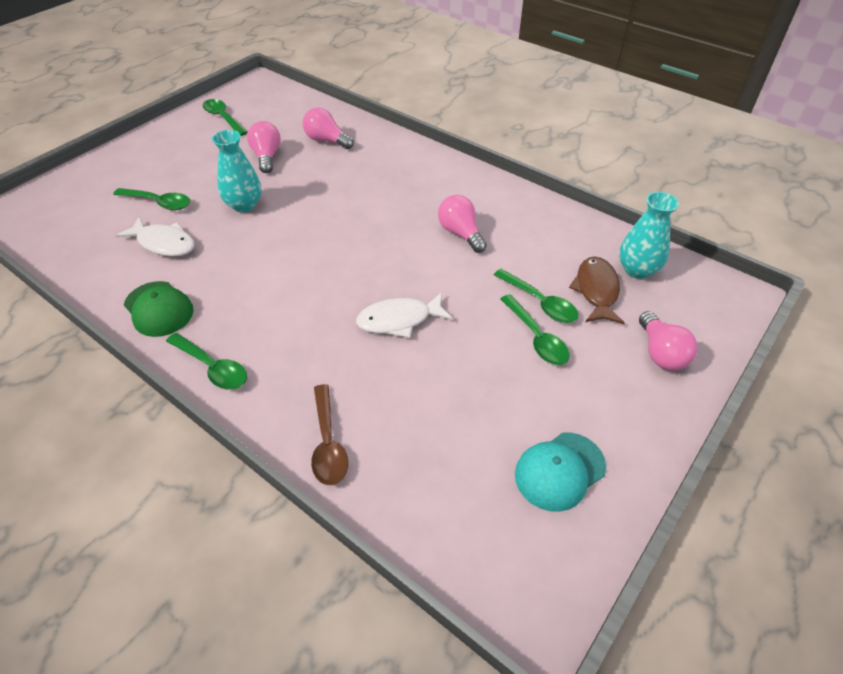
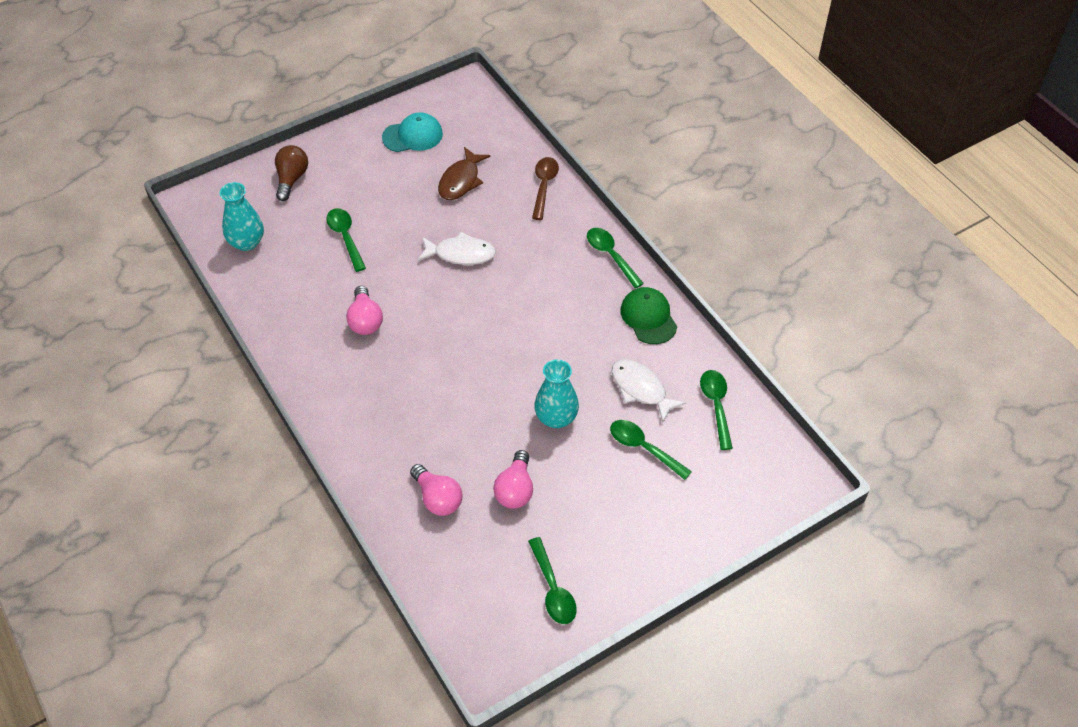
camera: 160 degrees left, 5 degrees up
green spoon [500,294,569,365] -> green spoon moved to [700,370,733,450]
brown fish [569,257,625,324] -> brown fish moved to [438,147,490,200]
pink light bulb [639,311,698,370] -> brown light bulb [275,145,308,201]

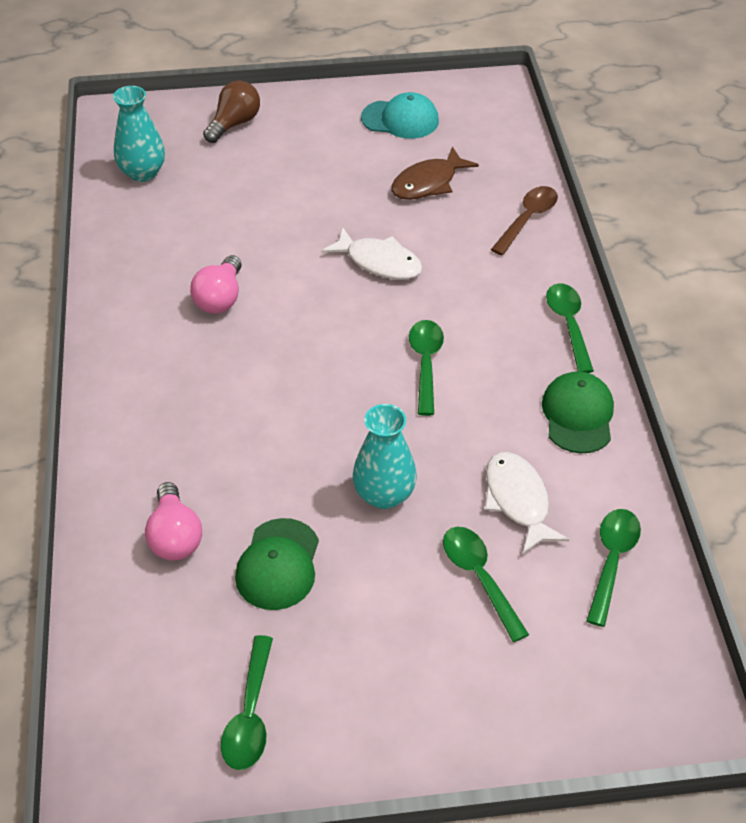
camera: 25 degrees right, 5 degrees down
green spoon [326,208,366,272] -> green spoon moved to [409,320,444,416]
pink light bulb [493,450,533,509] -> green cap [235,518,319,610]

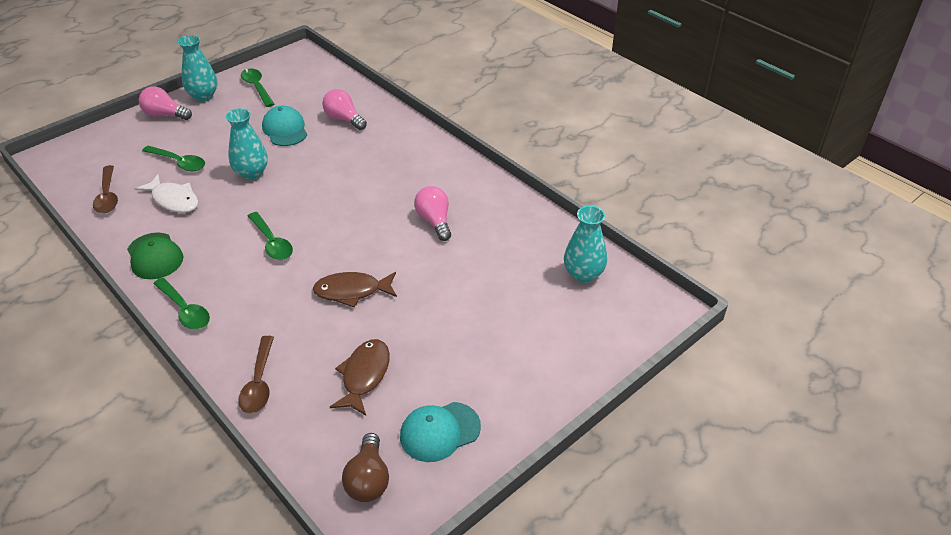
camera: 145 degrees right, 5 degrees down
brown light bulb [203,80,260,143] -> brown light bulb moved to [342,433,389,502]
green cap [235,518,319,610] -> turquoise cap [262,106,307,146]
white fish [321,227,423,280] -> brown fish [313,272,397,307]
green spoon [587,509,641,627] -> brown spoon [93,165,118,213]
none -> pink light bulb [139,87,192,120]
none -> turquoise vase [178,35,217,101]

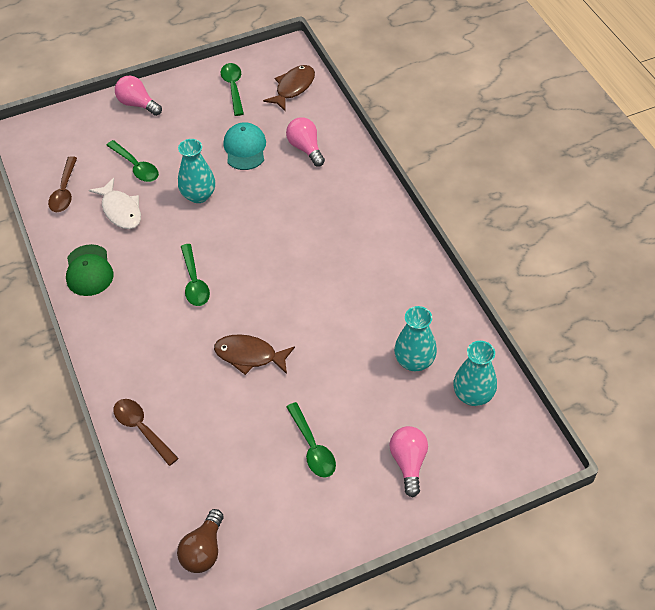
camera: 20 degrees right, 10 degrees up
green spoon [153,278,210,329] -> green spoon moved to [286,402,336,478]
turquoise vase [178,35,217,101] -> turquoise vase moved to [394,306,437,371]
brown spoon [238,336,274,414] -> brown spoon turned 120 degrees clockwise [113,399,179,466]
brown fish [330,339,390,416] -> brown fish moved to [263,65,315,111]
turquoise cap [400,402,481,462] -> none
pink light bulb [414,186,451,241] -> pink light bulb moved to [390,426,428,497]

